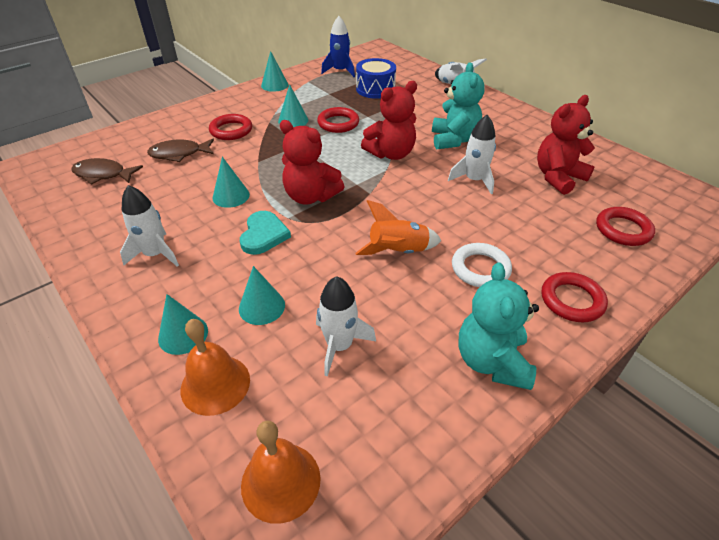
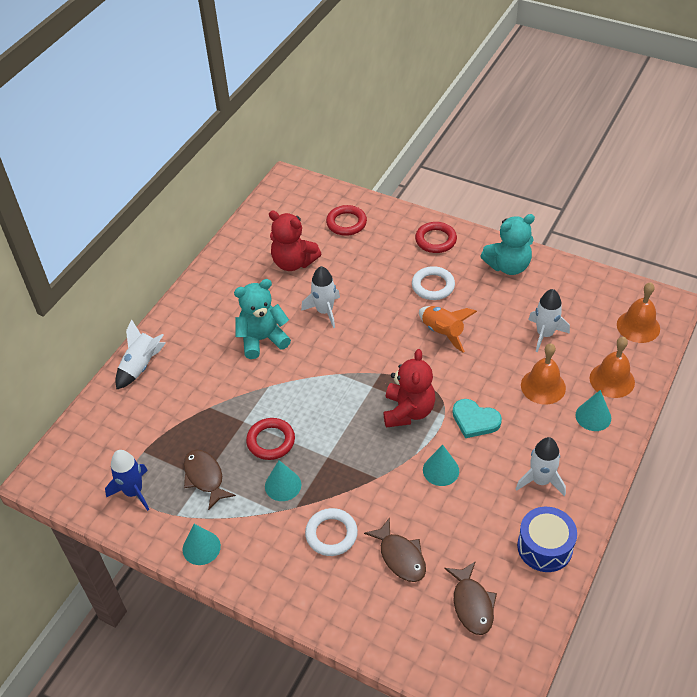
camera: 110 degrees left, 5 degrees up
red ring [209,114,252,140] -> white ring [305,508,358,556]
turquoise cone [239,266,285,325] -> orange bell [521,343,566,404]
turquoise heart [240,211,291,255] -> turquoise heart turned 135 degrees counterclockwise [452,399,502,438]
blue drum [356,58,396,99] -> blue drum moved to [517,507,577,572]
red teddy bear [361,81,417,160] -> none
none -> brown fish [184,450,236,510]

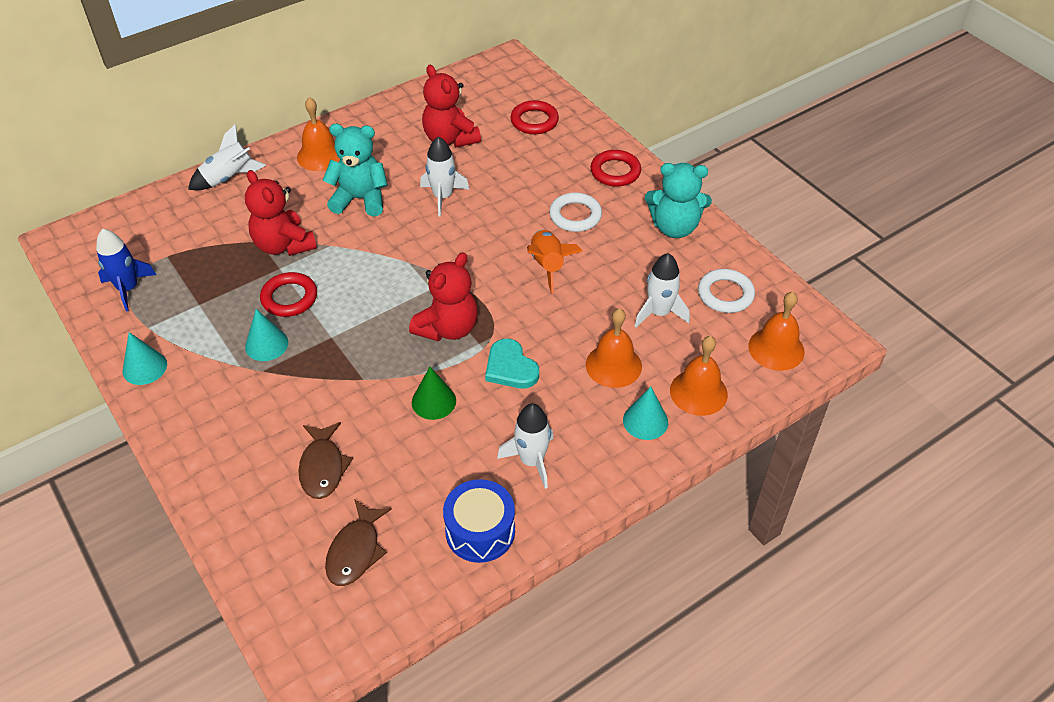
camera: 25 degrees right, 0 degrees up
brown fish [184,450,236,510] -> none
white ring [305,508,358,556] -> white ring moved to [698,269,755,313]
turquoise cone [423,445,459,486] -> green cone [412,367,456,420]
none -> red teddy bear [245,170,317,256]
none -> orange bell [297,97,340,171]

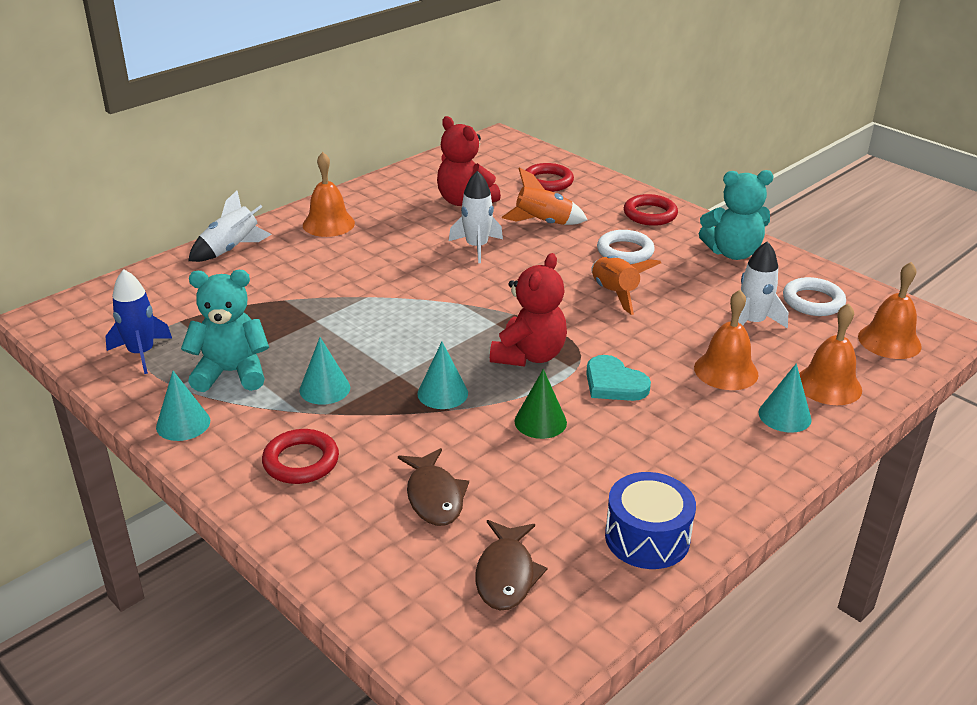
camera: 10 degrees left, 15 degrees down
red teddy bear [245,170,317,256] -> none
red ring [260,272,317,317] -> red ring moved to [262,429,339,484]
turquoise teddy bear [322,124,388,217] -> turquoise teddy bear moved to [181,270,269,392]
white rocket [497,404,554,489] -> none
none -> turquoise cone [417,342,468,409]
none -> orange rocket [502,167,588,225]

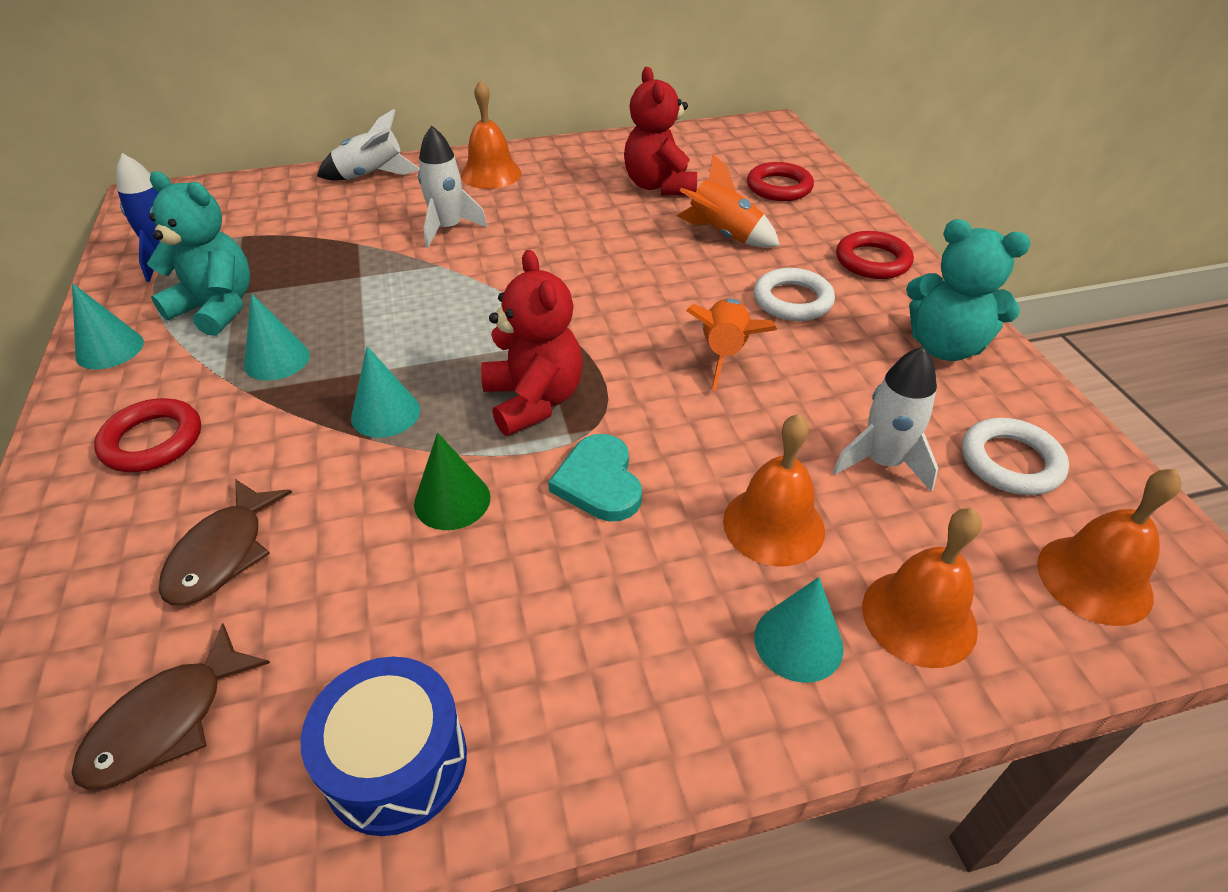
camera: 30 degrees right, 10 degrees up
white rocket [449,171,503,263] -> white rocket moved to [418,126,488,248]
red teddy bear [490,253,567,367] -> red teddy bear turned 75 degrees counterclockwise [481,250,583,436]

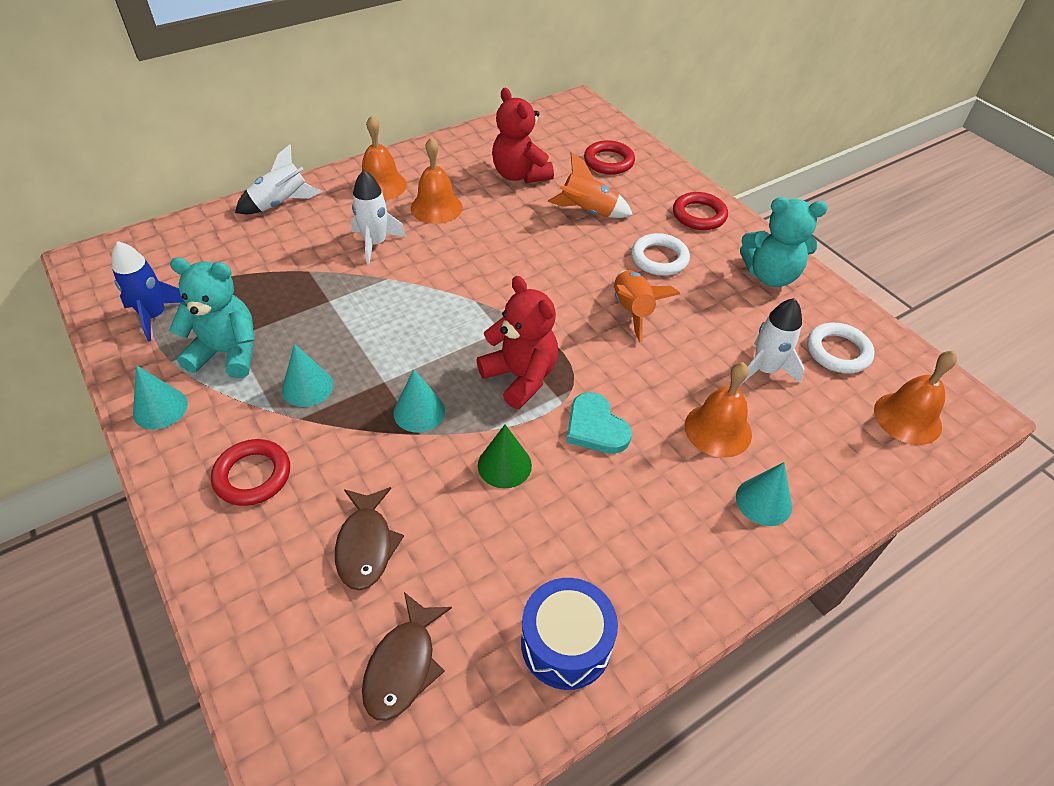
camera: 20 degrees left, 5 degrees up
orange bell [862,508,982,668] -> orange bell moved to [411,137,463,224]

